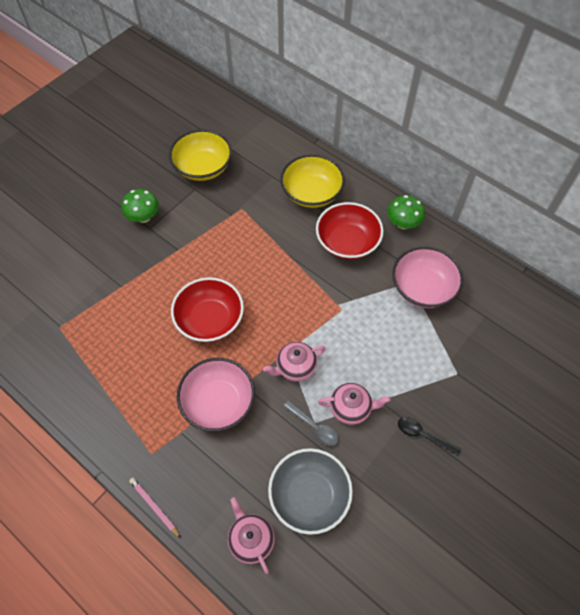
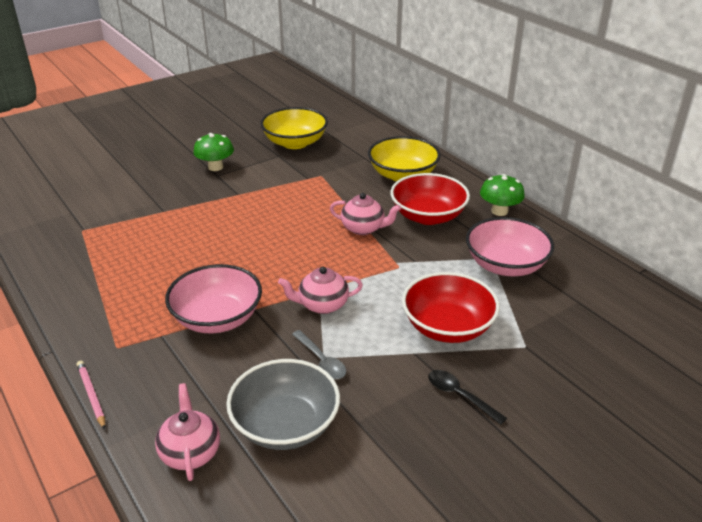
camera: 15 degrees right, 25 degrees down
red bowl [171,277,244,342] -> red bowl moved to [402,272,500,343]
pink teapot [318,383,391,425] -> pink teapot moved to [330,193,401,235]

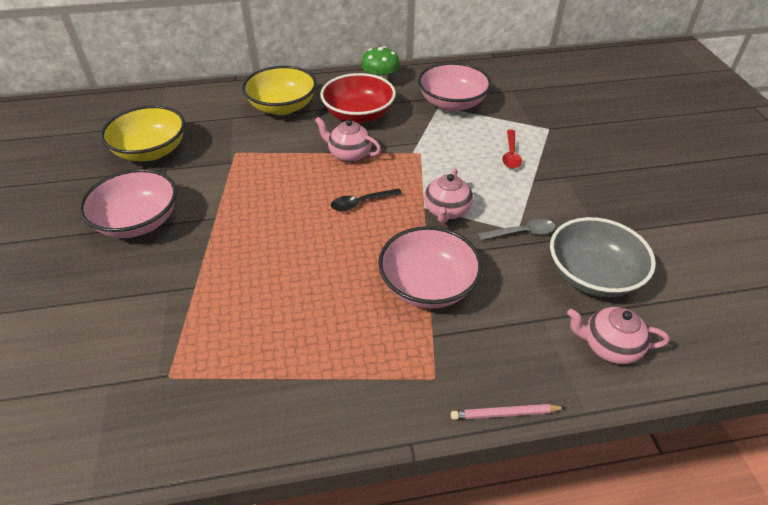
camera: 65 degrees left, 10 degrees up
green mushroom [193,133,234,171] -> pink bowl [79,169,177,238]
pink teapot [330,193,401,235] -> pink teapot turned 105 degrees counterclockwise [315,117,381,162]
red bowl [402,272,500,343] -> red spoon [502,130,522,169]
black spoon [428,370,507,425] -> black spoon moved to [331,189,402,211]

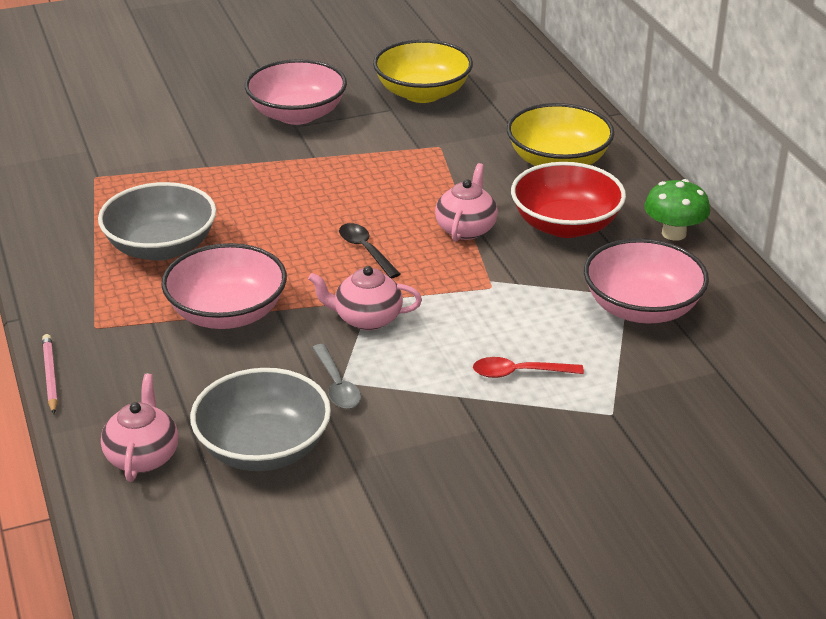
camera: 80 degrees right, 10 degrees down
none -> grey bowl [98,182,216,261]

